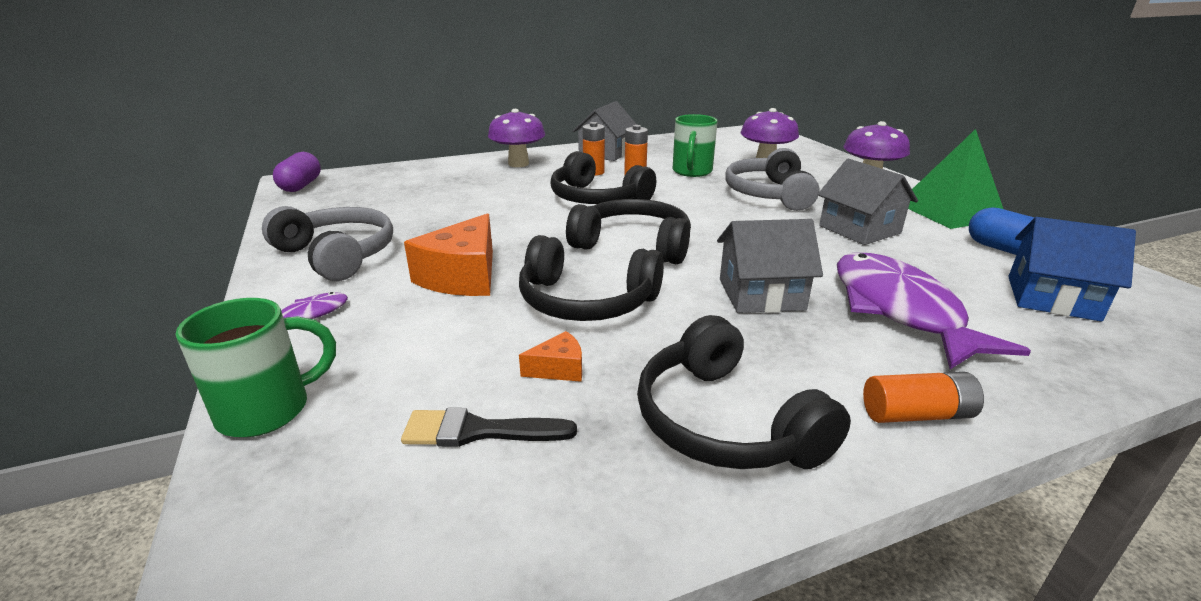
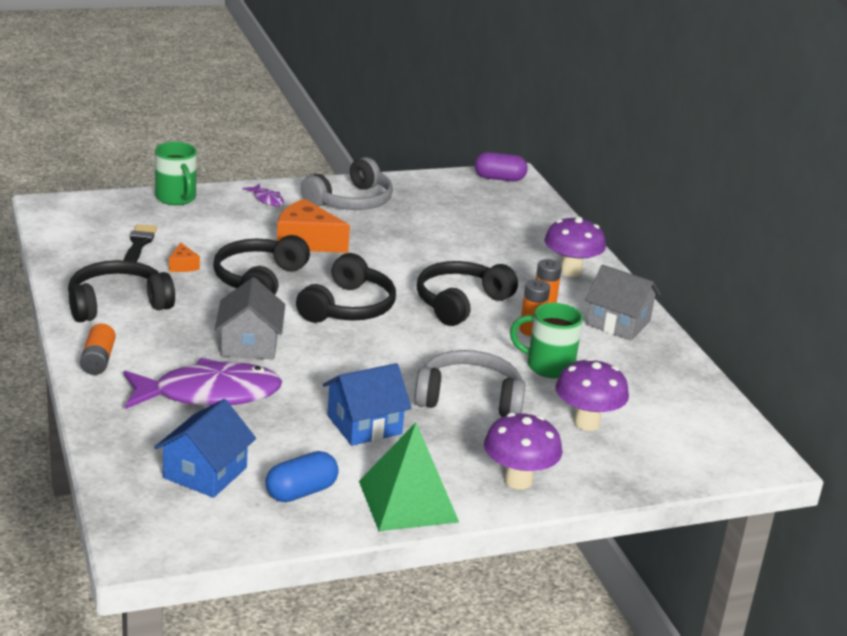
camera: 90 degrees right, 0 degrees up
grey house [818,159,918,245] -> blue house [323,363,412,446]

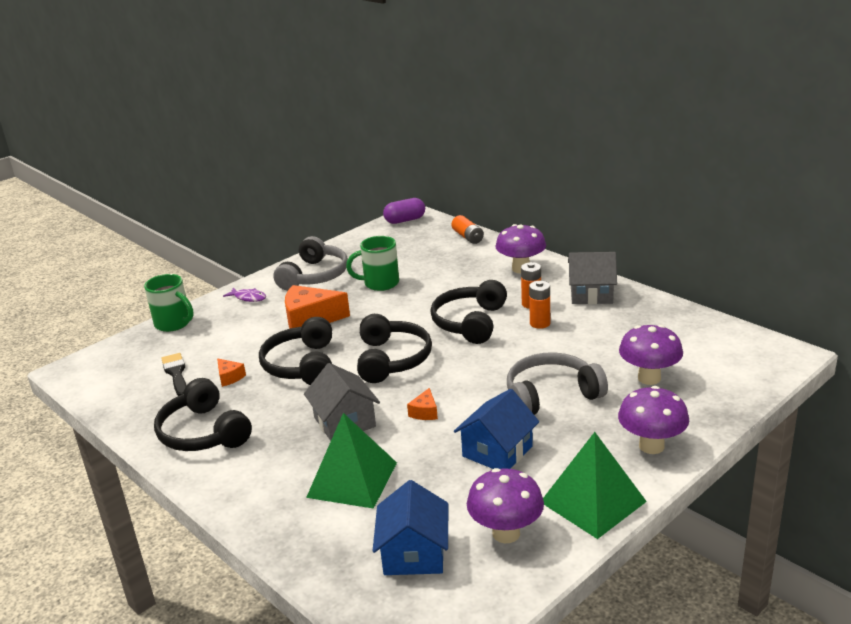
camera: 20 degrees left, 0 degrees up
black headphones [68,260,175,322] -> black headphones turned 75 degrees counterclockwise [154,378,252,451]
orange battery [80,324,116,375] -> orange battery moved to [451,215,484,244]
purple fish [123,358,282,409] -> green pyramid [306,413,397,509]
blue capsule [265,451,339,502] -> purple mushroom [467,468,544,543]
green mug [510,303,583,378] -> green mug moved to [346,236,399,291]
none -> orange cheese [407,388,438,420]

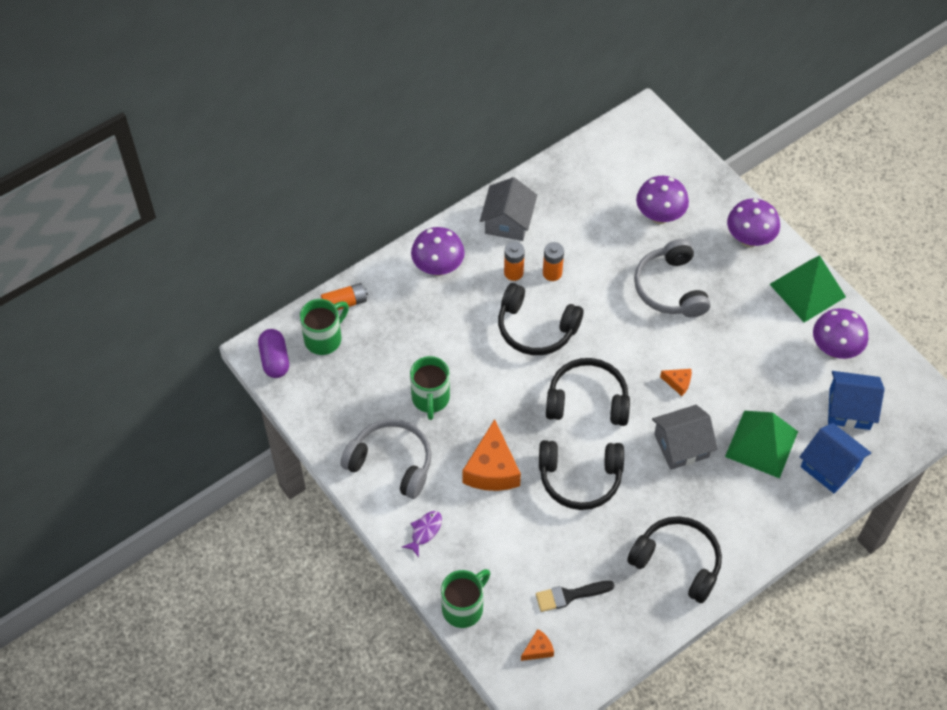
camera: 85 degrees left, 30 degrees up
black headphones [154,378,252,451] -> black headphones turned 120 degrees counterclockwise [627,516,722,603]
orange cheese [217,358,246,387] -> orange cheese moved to [521,629,554,661]
blue house [454,389,539,469] -> blue house moved to [800,423,871,494]
none -> green mug [300,299,349,355]

